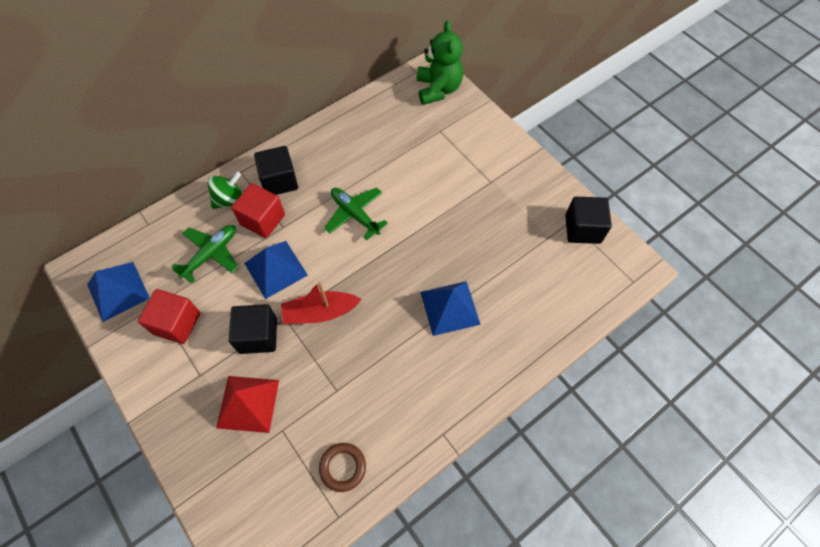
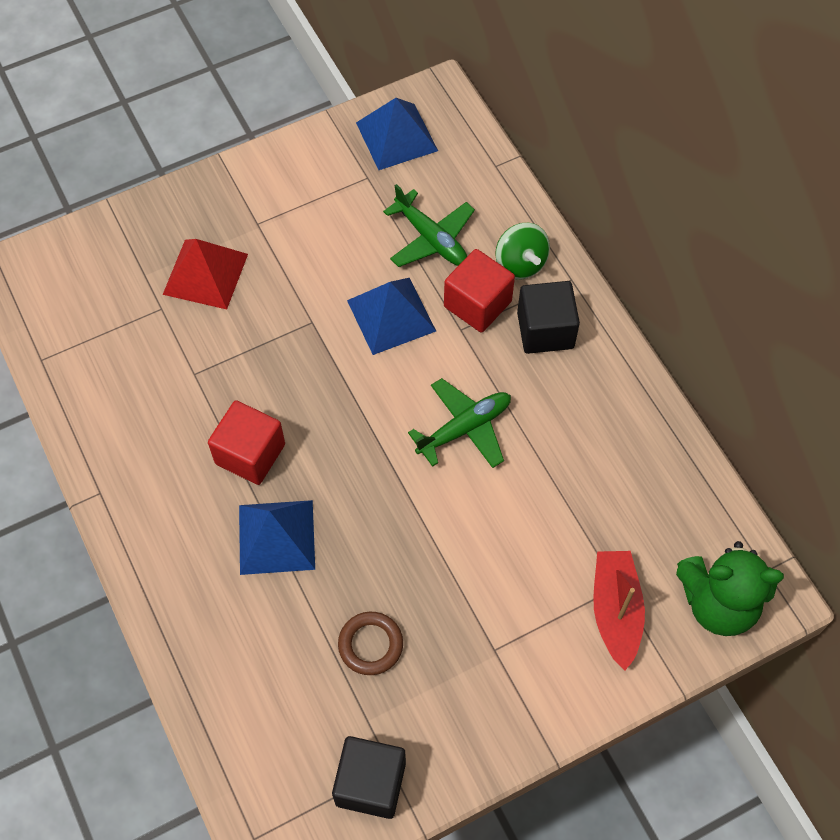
camera: 100 degrees right, 0 degrees up
red cube [138,289,200,344] -> red cube moved to [208,400,285,485]
black cube [229,304,277,354] -> none
red boat [281,281,362,324] -> red boat moved to [593,551,645,670]
brown ring [319,443,366,492] -> brown ring moved to [338,612,403,675]

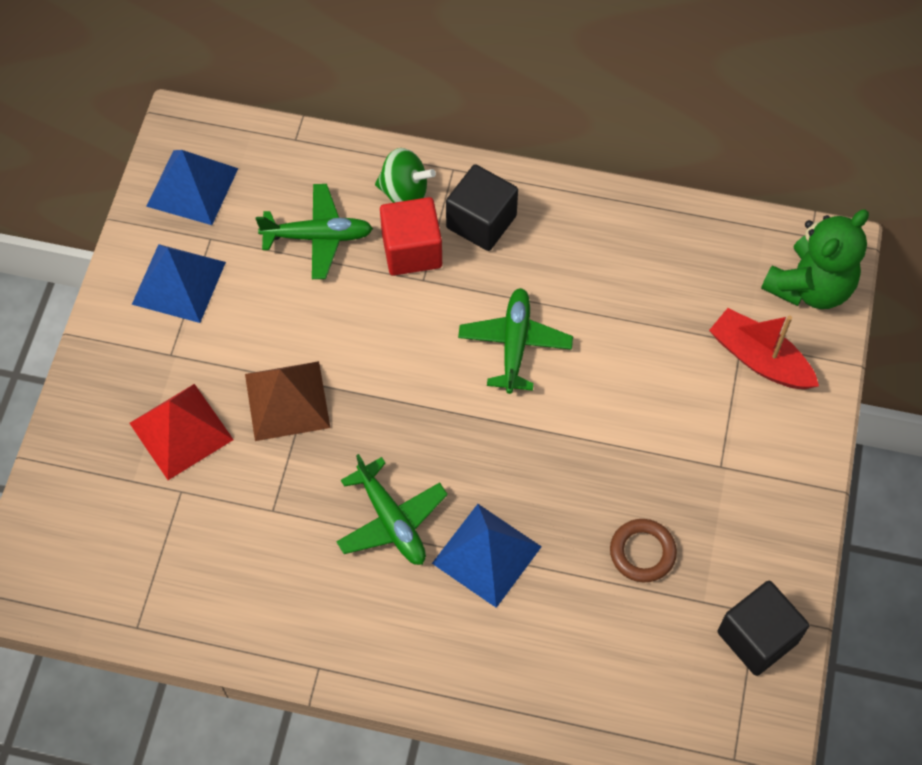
camera: 50 degrees left, 0 degrees up
red cube [208,400,285,485] -> green plane [336,454,448,565]
blue pyramid [347,278,436,355] -> blue pyramid moved to [132,244,226,323]
none -> brown pyramid [245,361,330,441]

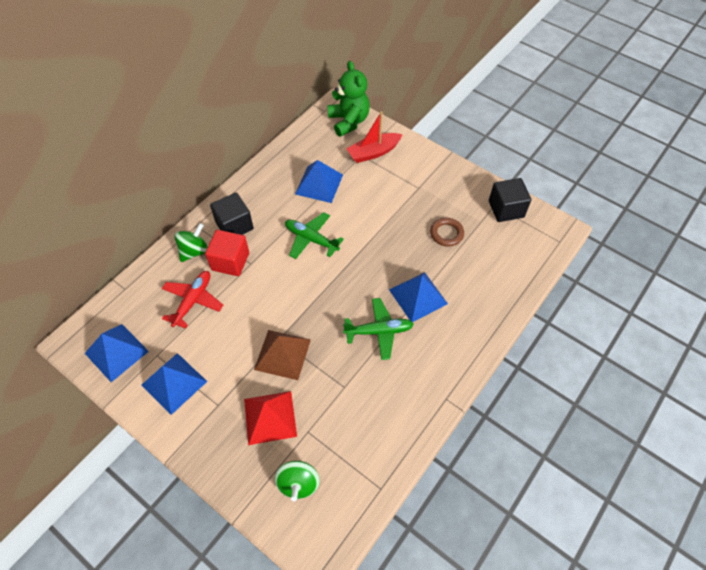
camera: 65 degrees left, 5 degrees down
green plane [256,184,373,279] -> red plane [162,271,223,329]
none -> green spinning top [274,461,320,501]
none -> blue pyramid [295,160,343,203]

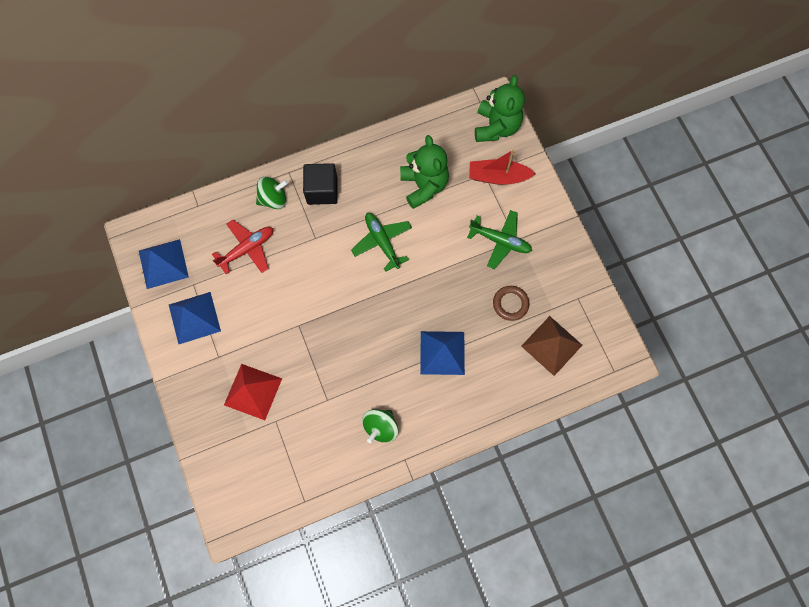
camera: 30 degrees right, 15 degrees up
red cube [205,230,249,276] -> none
brown pyramid [254,330,311,380] -> brown pyramid moved to [521,316,582,376]
green spinning top [274,461,320,501] -> green spinning top moved to [362,409,398,443]
blue pyramid [295,160,343,203] -> green teddy bear [400,135,449,209]
green plane [343,298,414,360] -> green plane moved to [467,210,532,269]
black cube [489,178,531,222] -> none

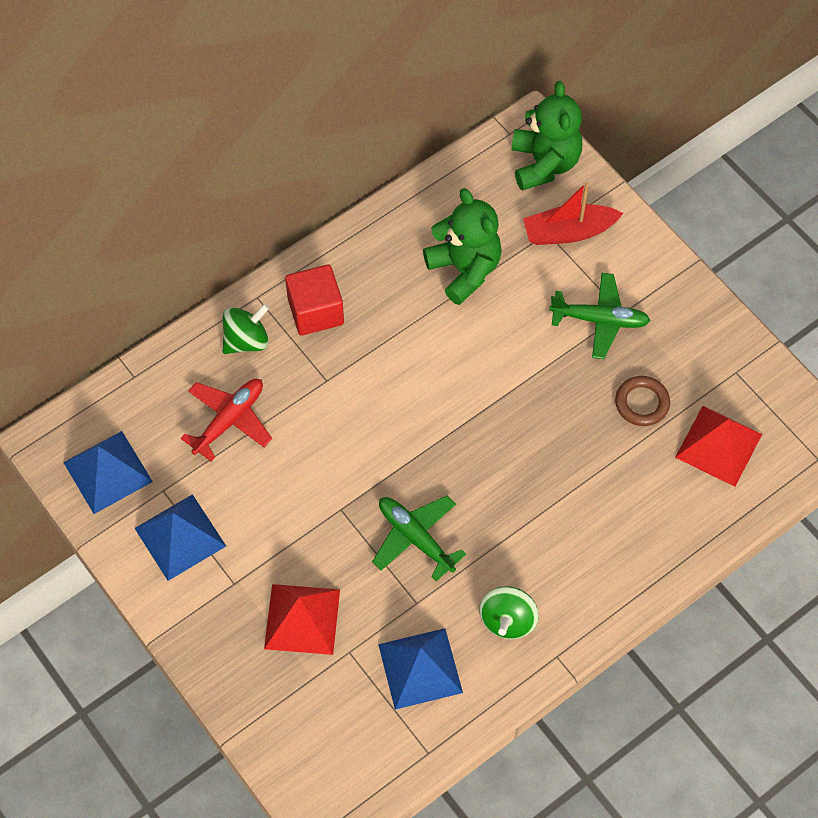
camera: 15 degrees left, 10 degrees down
black cube [303,163,338,205] -> red cube [285,264,344,336]
green plane [351,213,412,272] -> green plane moved to [372,496,466,581]
blue pyramid [420,331,465,375] -> blue pyramid moved to [378,628,463,710]
brown pyramid [521,316,582,376] -> red pyramid [675,406,762,487]

